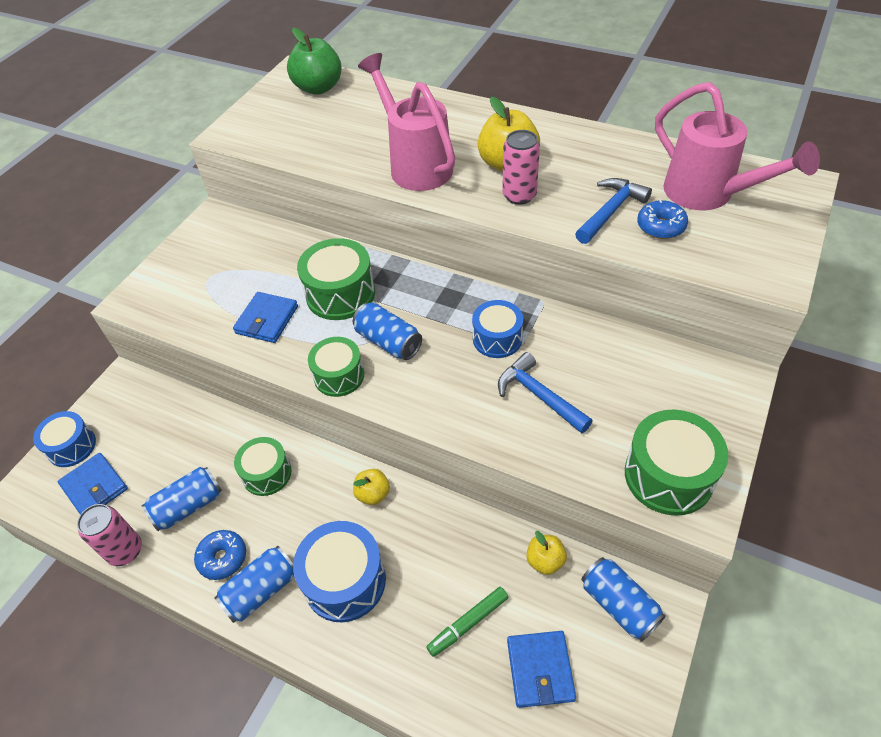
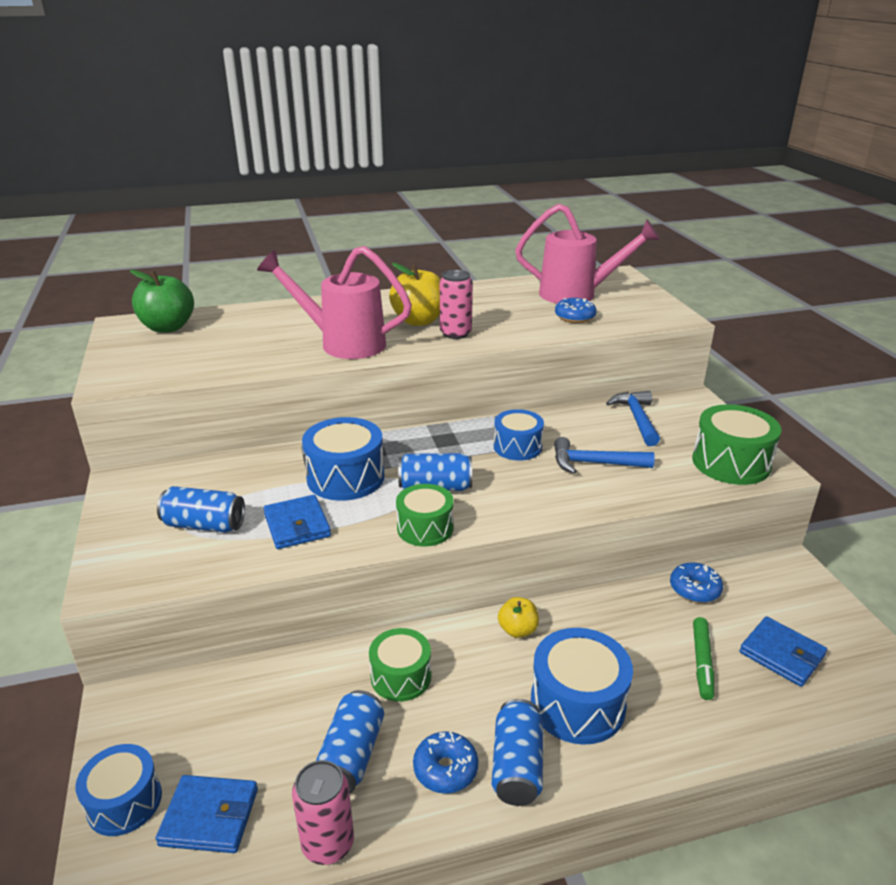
camera: 45 degrees left, 20 degrees down
green drum [297,238,375,320] -> blue drum [302,417,384,501]
yellow apple [526,531,567,575] -> blue donut [670,562,723,603]
blue hammer [575,178,652,244] -> blue hammer moved to [606,391,660,446]
blue can [581,557,666,642] -> blue can moved to [157,486,245,532]

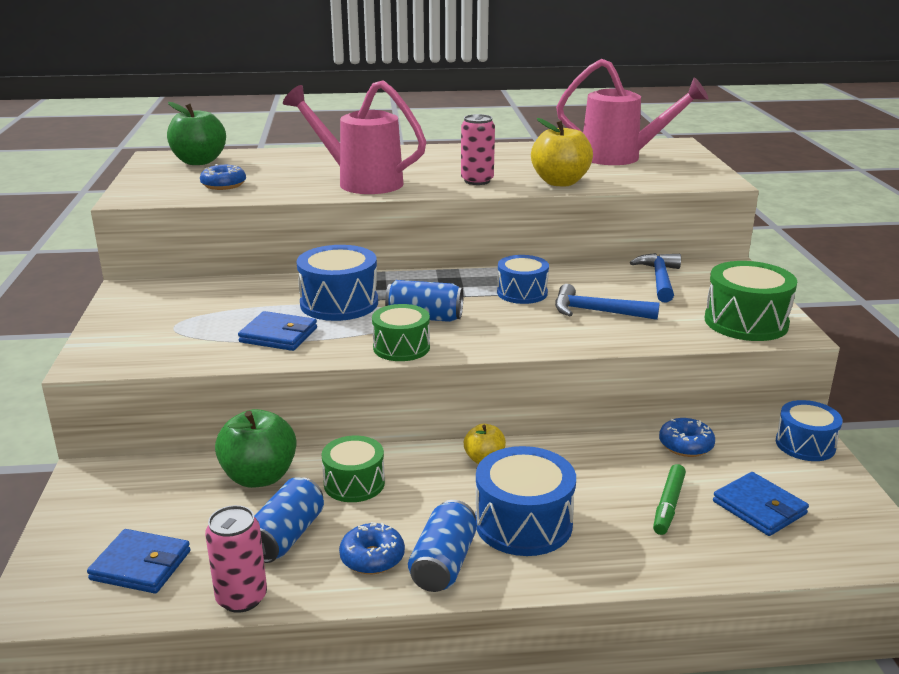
camera: 10 degrees right, 5 degrees down
blue drum [75,744,162,836] -> blue drum moved to [776,400,843,461]
blue can [157,486,245,532] -> none
blue wallet [263,495,331,549] -> blue wallet turned 60 degrees counterclockwise [238,311,317,351]
yellow apple [389,263,441,326] -> yellow apple moved to [531,118,593,186]
blue donut [555,298,597,323] -> blue donut moved to [200,164,246,190]
none -> green apple [215,409,296,488]

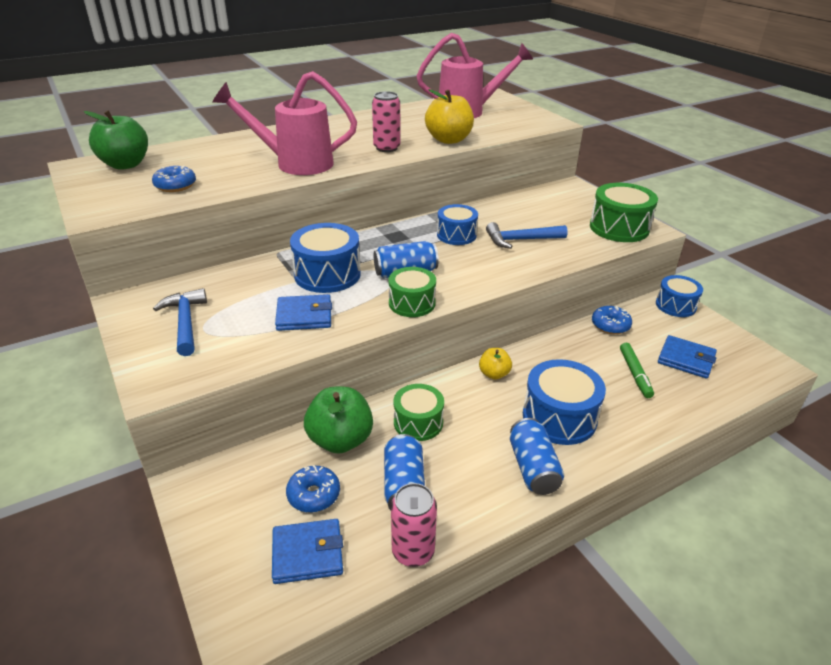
camera: 25 degrees left, 10 degrees up
blue donut [339,522,405,574] -> blue donut moved to [286,465,340,513]
blue hammer [630,253,681,302] -> blue hammer moved to [153,288,207,356]

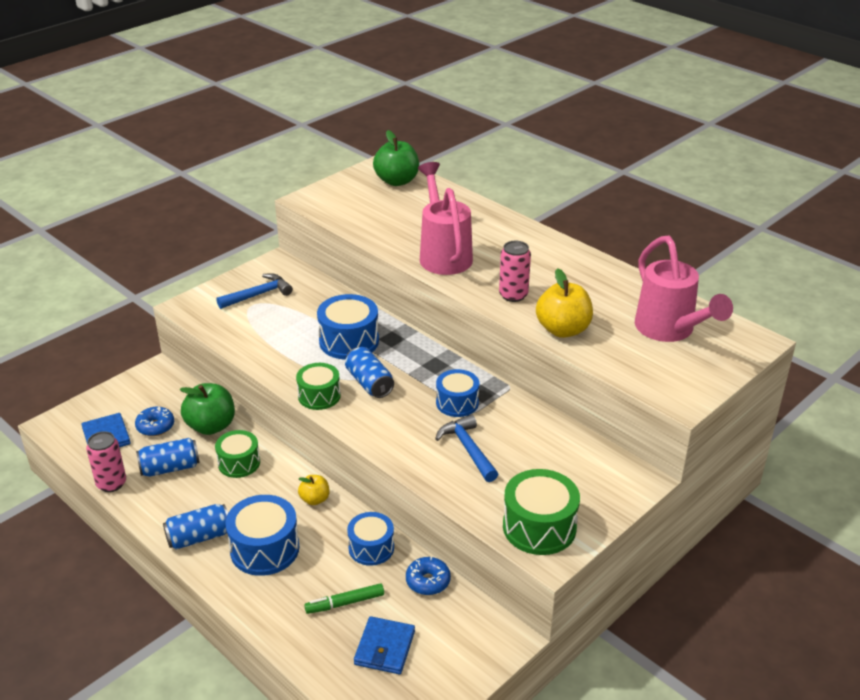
camera: 75 degrees right, 0 degrees up
blue donut [152,166,196,192] -> none
blue wallet [275,294,332,331] -> none
blue drum [656,275,703,317] -> blue drum moved to [347,512,394,566]

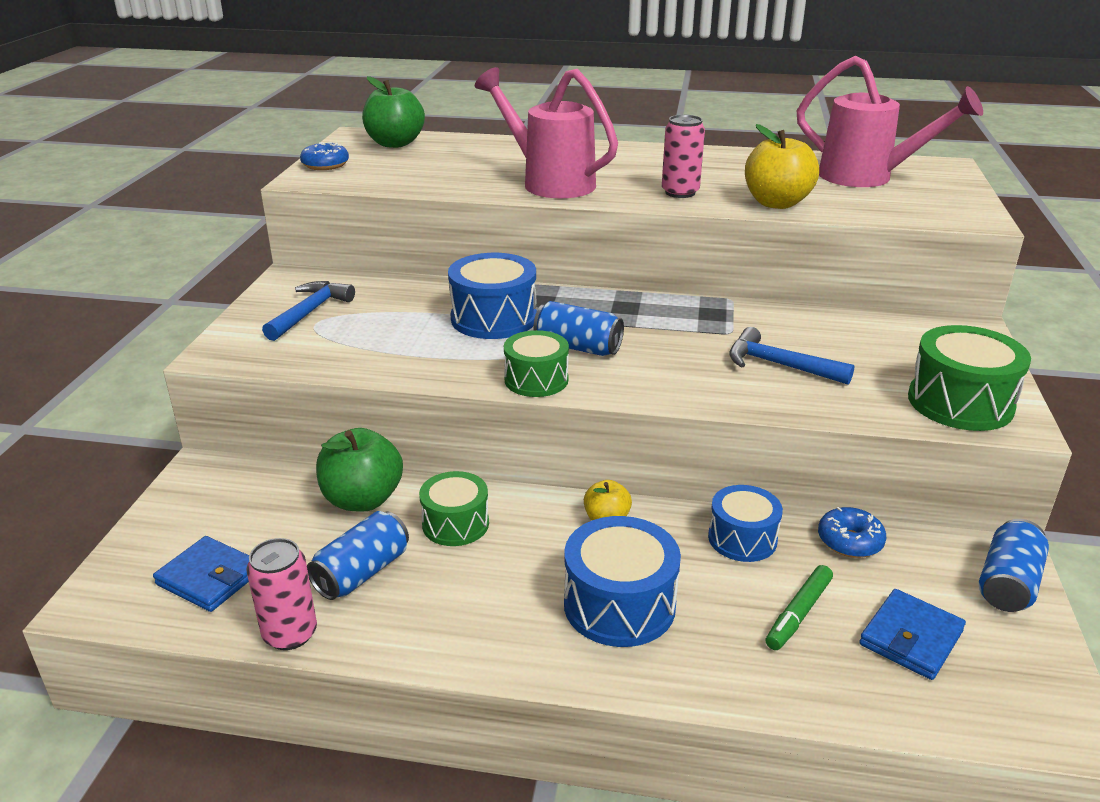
camera: 35 degrees left, 5 degrees down
blue donut [135,407,174,436] -> blue donut moved to [300,142,349,170]
blue can [163,504,228,550] -> blue can moved to [979,519,1049,612]
blue wallet [354,616,415,674] -> blue wallet turned 60 degrees clockwise [859,589,966,680]
blue drum [436,369,479,417] -> none

